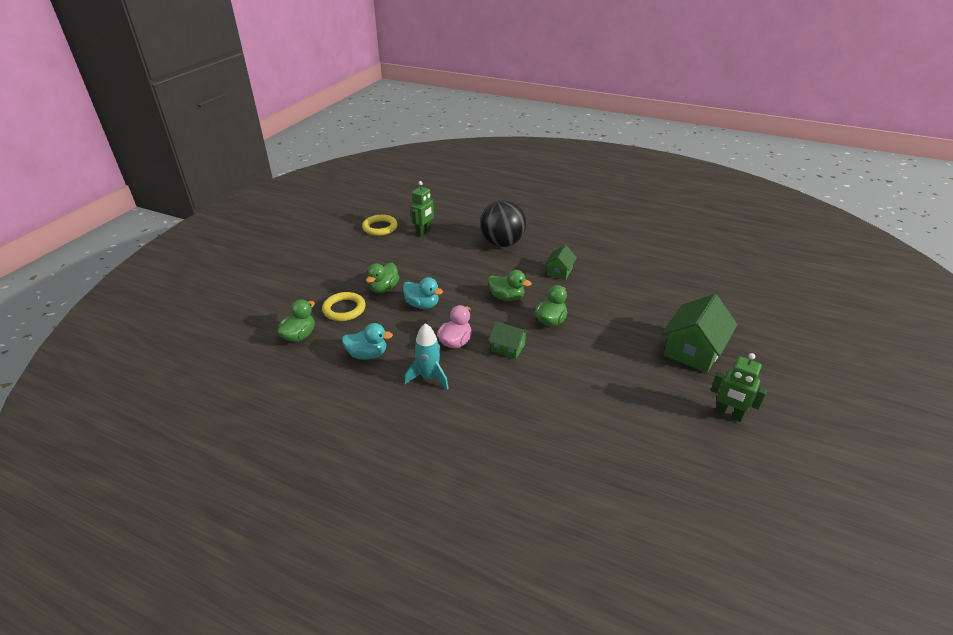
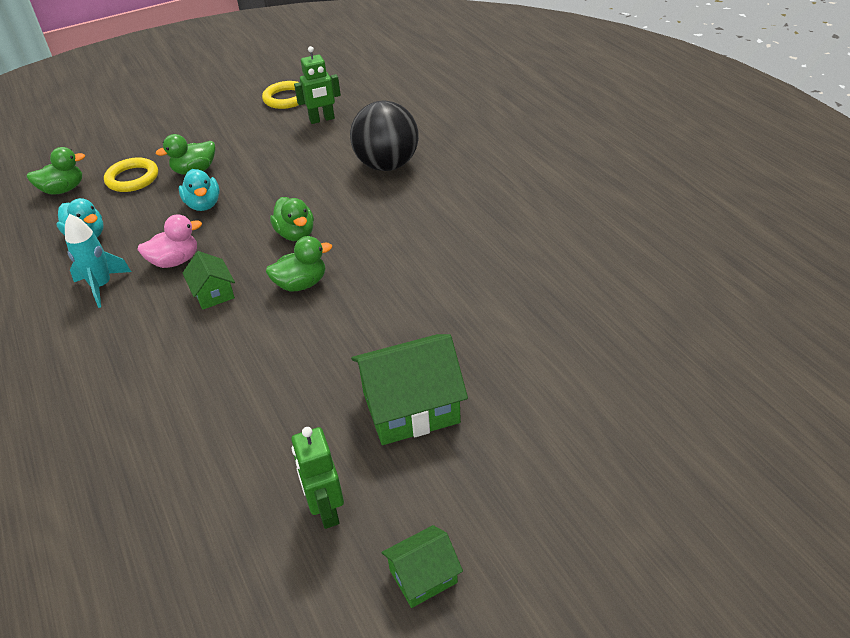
camera: 40 degrees right, 5 degrees up
green house [544,245,577,280] -> green house moved to [382,525,463,608]

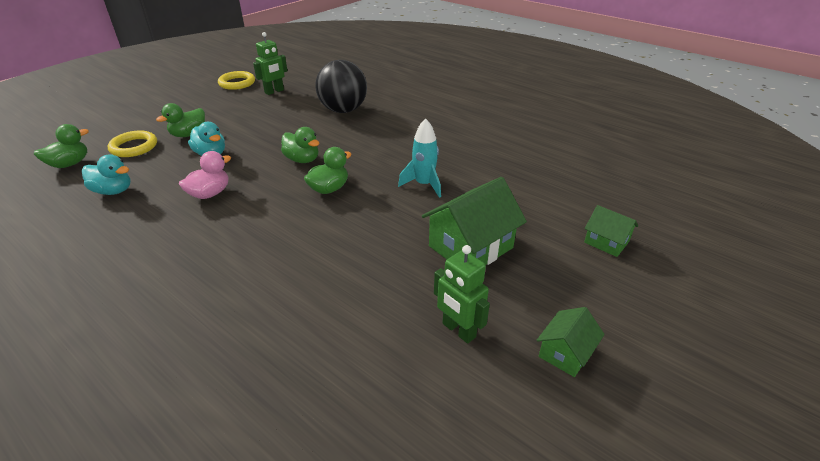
camera: 25 degrees left, 5 degrees down
turquoise rocket [65,214,131,308] -> turquoise rocket moved to [398,118,441,198]
green house [183,251,235,310] -> green house moved to [584,205,638,257]

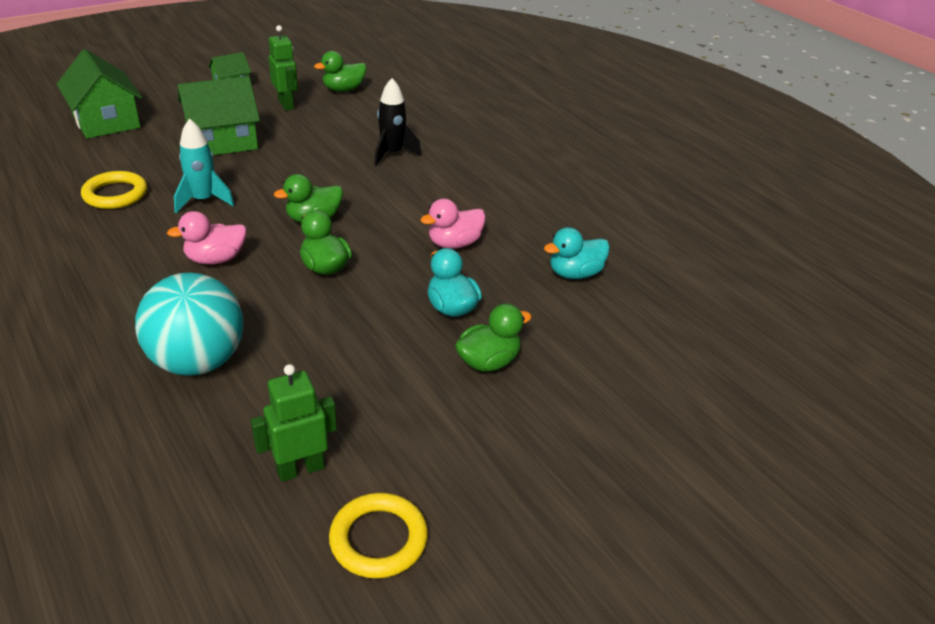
camera: 165 degrees left, 0 degrees up
green duck [34,124,89,168] -> green duck moved to [314,51,366,92]
turquoise duck [82,154,131,195] -> turquoise duck turned 60 degrees counterclockwise [544,227,610,279]
yellow ring [108,130,157,157] -> yellow ring moved to [81,171,147,209]
black ball [315,60,367,113] -> turquoise ball [135,273,244,376]
green house [584,205,638,257] -> green house [57,49,142,139], size x1.84
none -> pink duck [167,211,247,264]
none -> black rocket [375,78,421,166]

